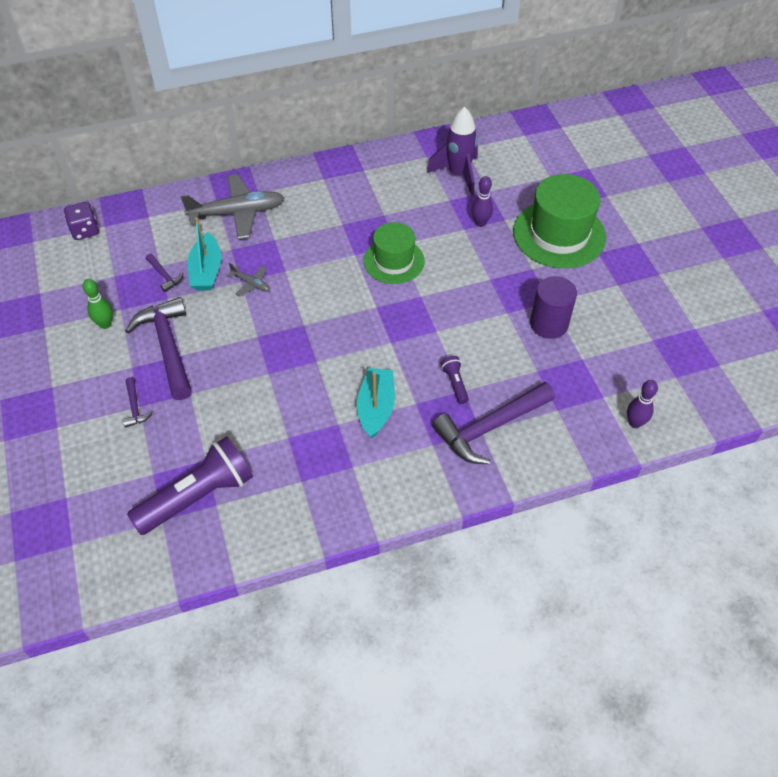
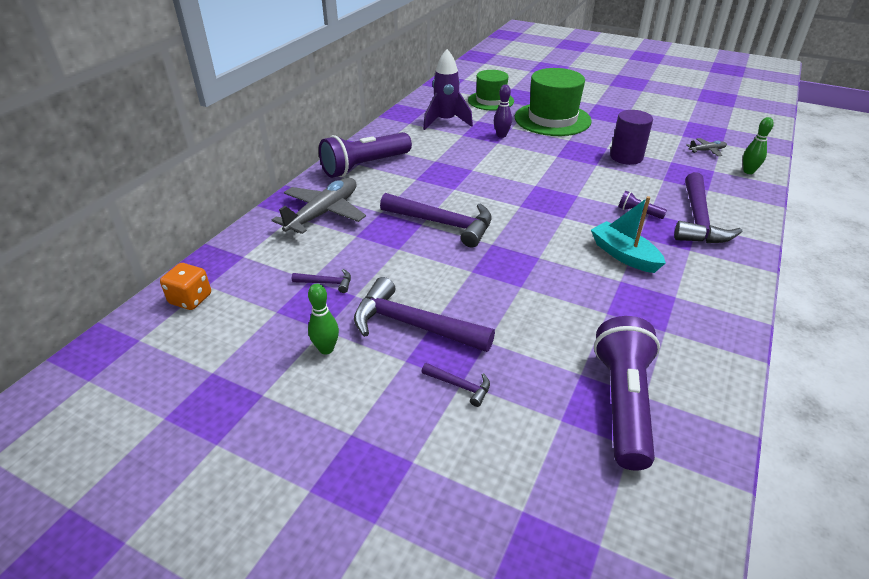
camera: 45 degrees left, 15 degrees down
purple dice [64,202,99,240] -> orange dice [160,263,211,310]
turquoise boat [187,217,221,291] -> none
grey plane [227,263,270,297] -> grey plane moved to [687,138,727,156]
green hat [363,222,425,284] -> green hat moved to [468,70,514,110]
purple bowling pin [627,380,658,428] -> green bowling pin [743,117,774,174]
none -> purple flashlight [319,132,412,178]
none -> purple hammer [380,193,492,248]

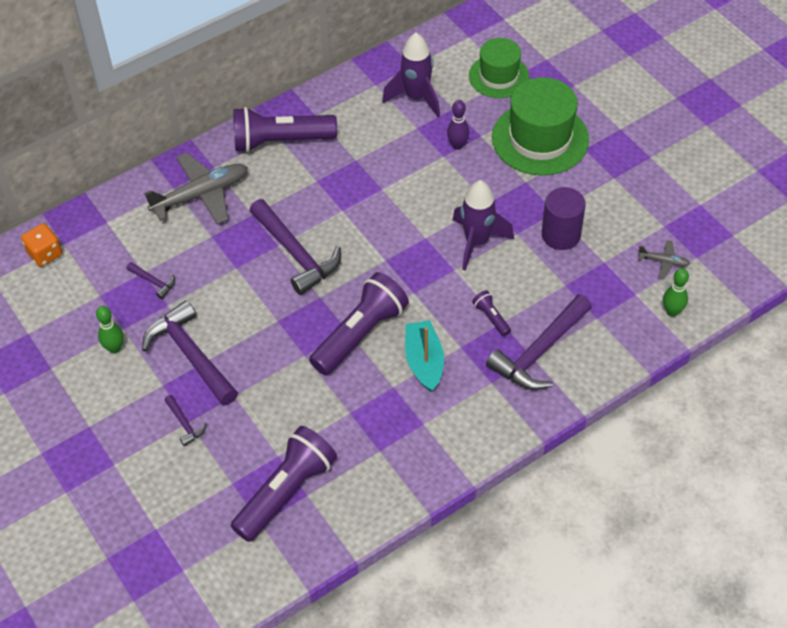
camera: 30 degrees right, 15 degrees up
none -> purple flashlight [309,272,409,375]
none -> purple rocket [453,180,514,271]

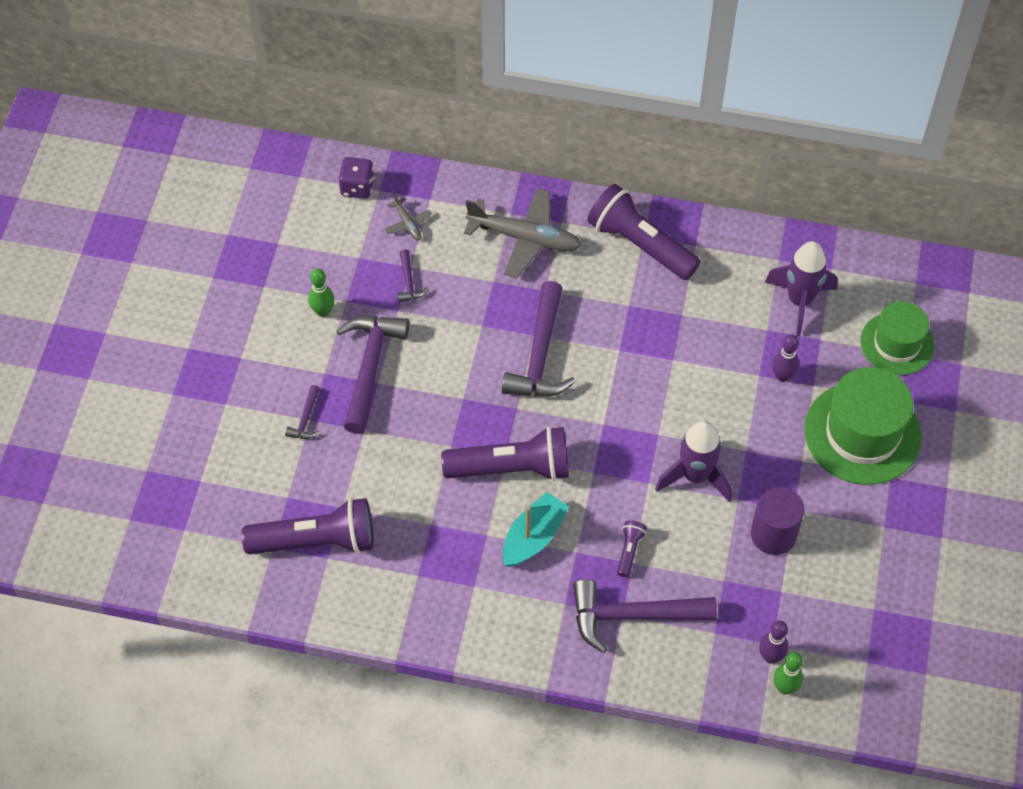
camera: 45 degrees right, 5 degrees up
orange dice [21,223,62,267] -> purple dice [338,157,374,199]
grey plane [638,240,690,279] -> grey plane moved to [384,193,432,241]
none -> purple bowling pin [759,621,788,664]

